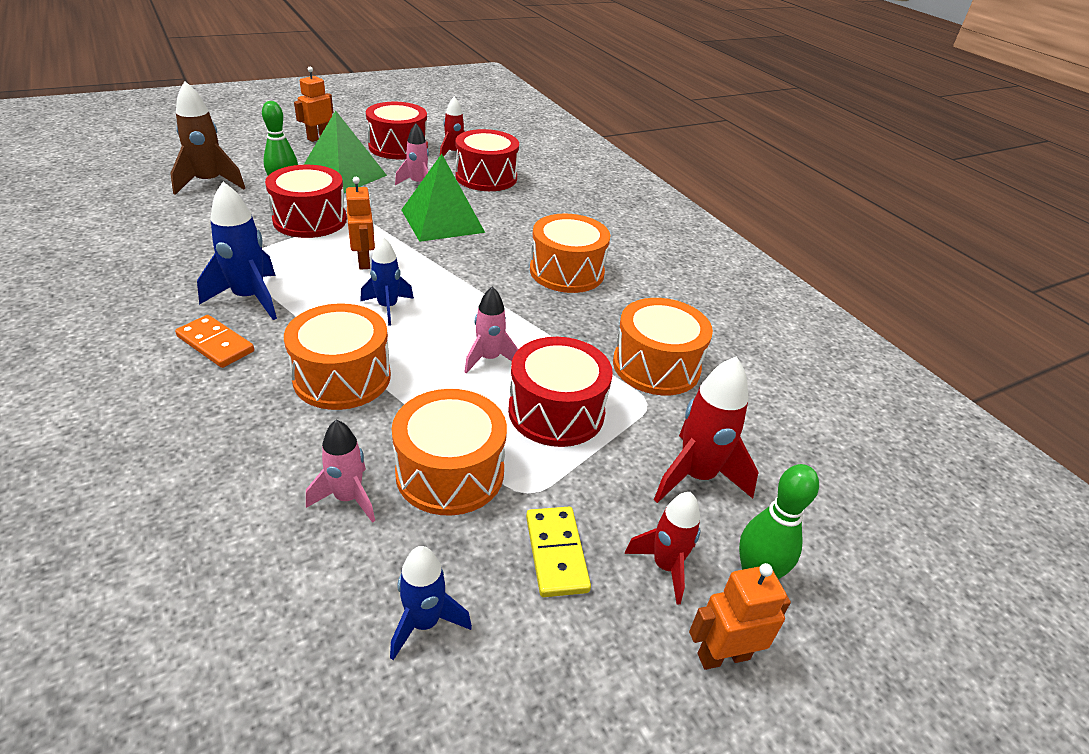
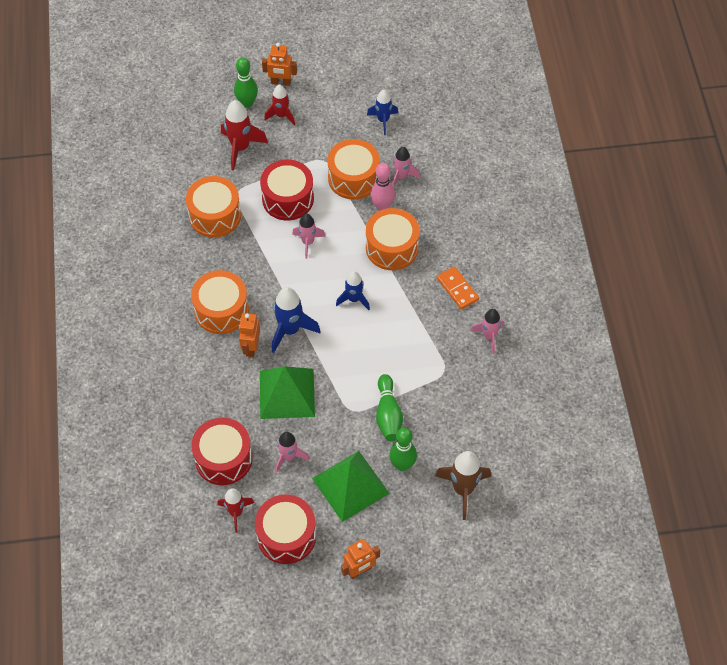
camera: 155 degrees left, 20 degrees up
blue rocket [197,182,277,320] -> blue rocket moved to [272,287,321,353]
red drum [265,165,347,238] -> green bowling pin [376,374,403,441]
orange robot [346,177,375,270] -> orange robot moved to [239,313,260,357]
yellow domino [526,507,591,597] -> none
none -> pink bowling pin [370,163,395,211]
none -> pink rocket [470,309,504,354]

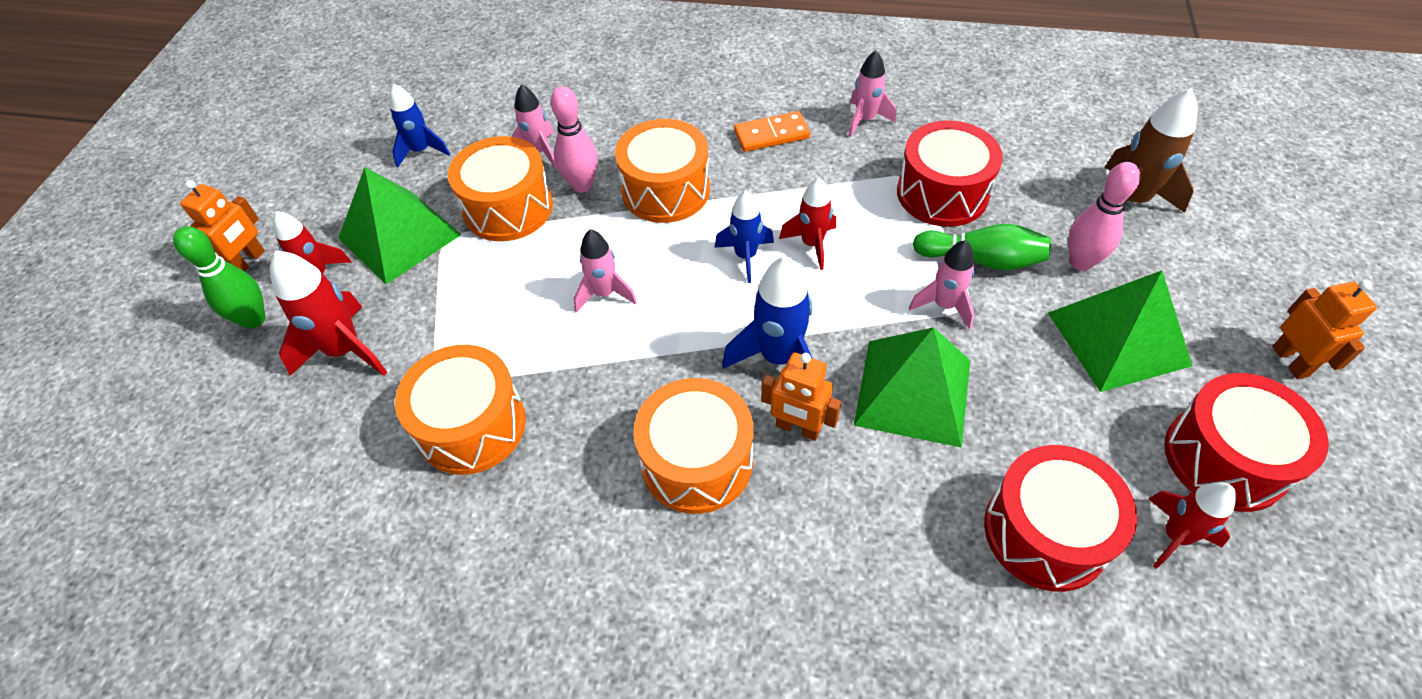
camera: 70 degrees left, 5 degrees down
red drum [260,160,314,220] -> red drum moved to [897,120,1003,227]
pink rocket [275,432,309,473] -> pink rocket moved to [909,240,974,330]
green bowling pin [389,428,417,471] -> pink bowling pin [1068,162,1141,271]
none -> green pyramid [339,167,461,285]
none -> red rocket [779,177,836,270]

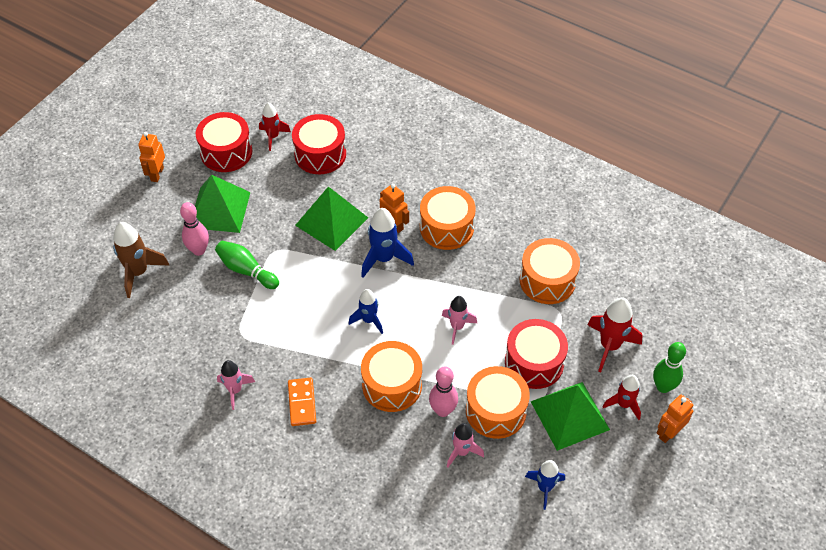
camera: 160 degrees left, 0 degrees up
orange domino [734,111,810,152] -> orange domino turned 75 degrees clockwise [288,378,316,426]
red rocket [779,177,836,270] -> none
red drum [897,120,1003,227] -> red drum moved to [505,319,568,389]
pink rocket [909,240,974,330] -> none

